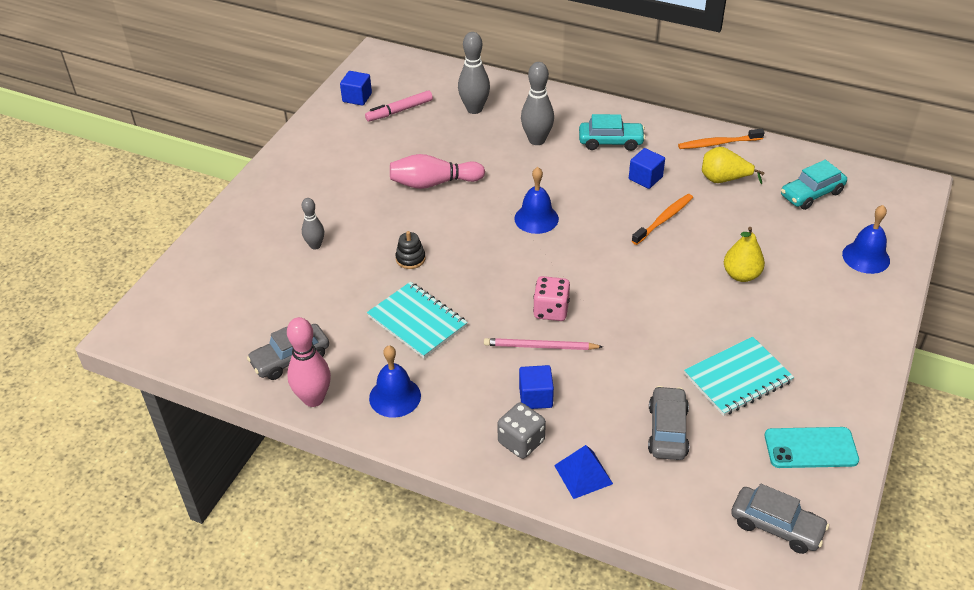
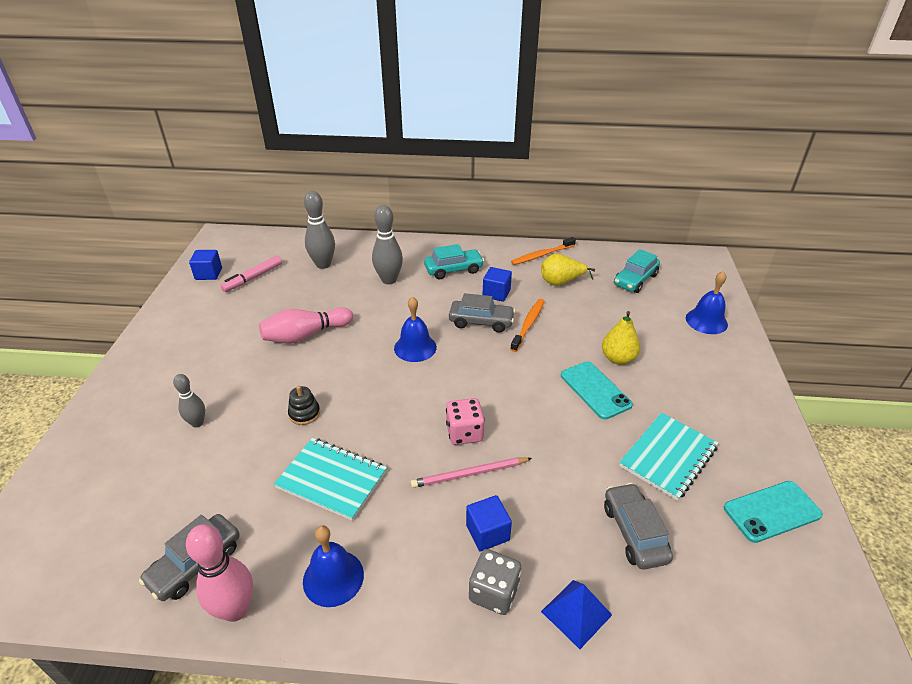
camera: 20 degrees left, 5 degrees down
grey car [731,484,829,554] -> grey car moved to [449,293,515,333]
none -> turquoise phone [561,361,633,420]

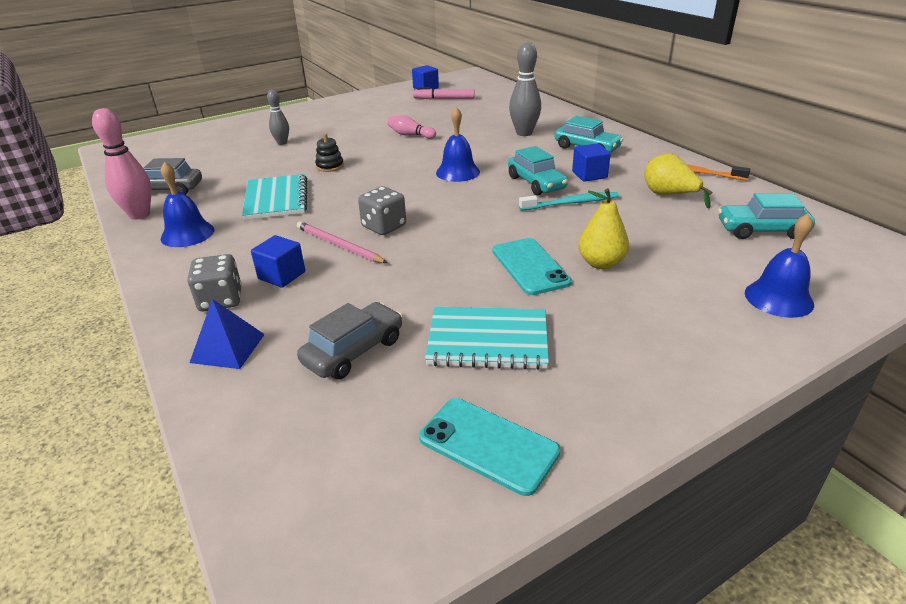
camera: 55 degrees right, 5 degrees down
pink bowling pin [259,307,353,343] -> pink bowling pin [388,115,436,139], size x0.61
grey bowling pin [304,191,335,269] -> none
pink dice [446,398,485,445] -> grey dice [358,186,406,235]
grey car [449,293,515,333] -> turquoise car [508,146,568,195]
orange toothbrush [510,299,545,352] -> turquoise toothbrush [519,192,619,211]
turquoise phone [561,361,633,420] -> turquoise phone turned 45 degrees counterclockwise [492,238,572,295]

